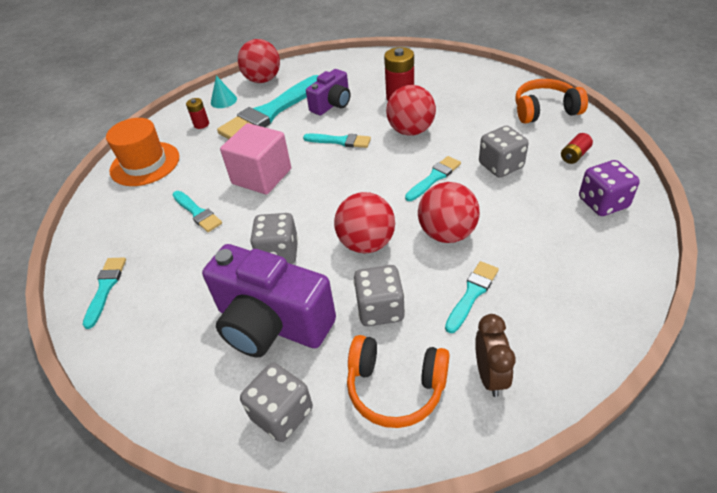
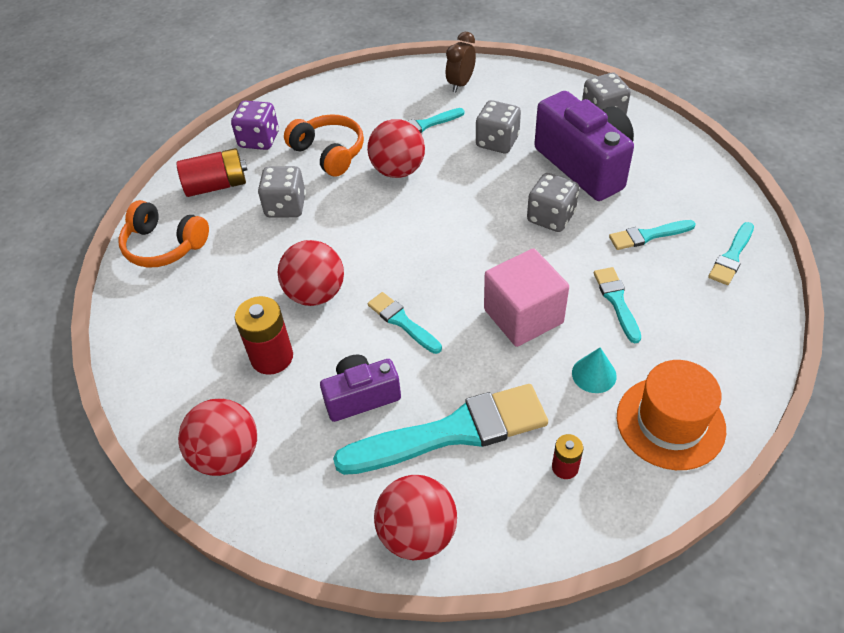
camera: 150 degrees left, 5 degrees up
turquoise cone [211,76,237,108] -> turquoise cone moved to [572,348,617,393]
red ball [334,192,395,253] -> red ball moved to [178,399,257,476]
orange headphones [347,335,450,428] -> orange headphones moved to [284,114,364,177]
turquoise brush [405,156,461,201] -> turquoise brush moved to [609,220,696,250]
red battery [561,133,593,164] -> red battery [176,148,248,197], size x1.81

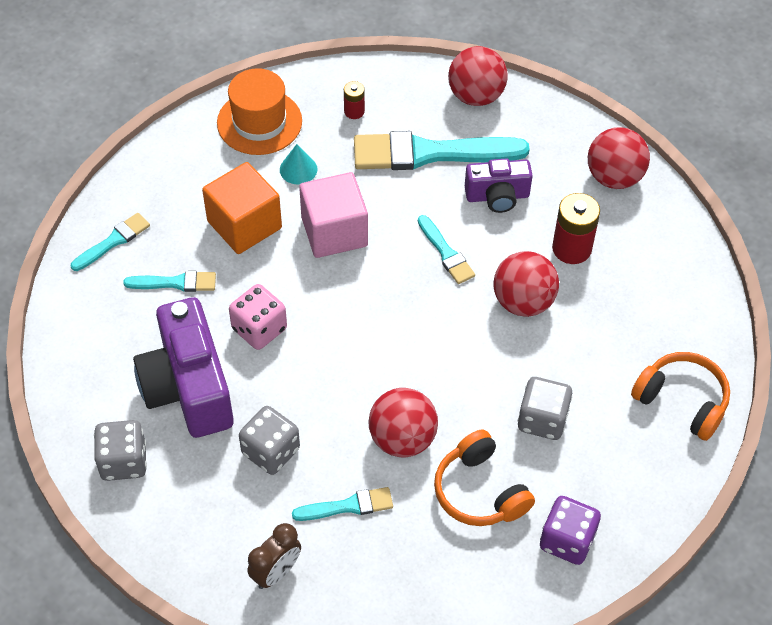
camera: 170 degrees left, 5 degrees up
red battery [176,148,248,197] -> none
grey dice [527,173,579,232] -> pink dice [229,284,287,350]
turquoise brush [594,267,641,343] -> orange cube [202,162,282,254]

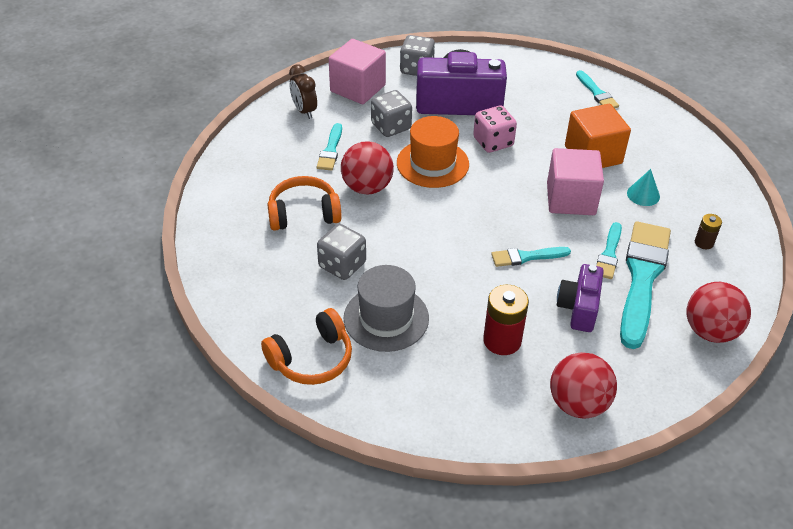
camera: 110 degrees right, 10 degrees down
turquoise brush [123,271,216,292] -> turquoise brush moved to [596,222,622,279]
orange hat [217,68,302,155] -> orange hat moved to [397,116,469,188]
red battery [344,81,365,119] -> brown battery [695,214,722,249]
red ball [494,251,559,317] -> none
purple dice [540,496,601,565] -> none
none -> pink cube [329,39,386,104]
none -> grey hat [343,265,429,352]

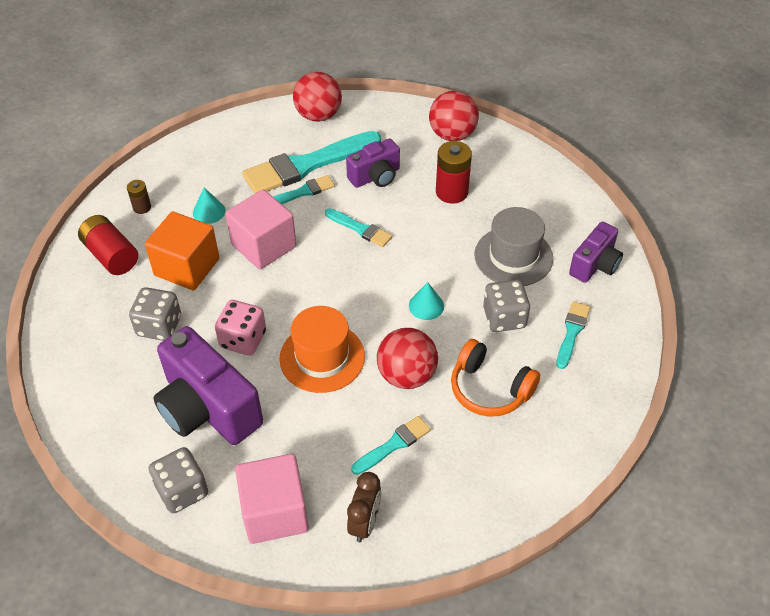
camera: 135 degrees left, 5 degrees up
orange headphones [261,308,352,385] -> purple camera [569,221,623,283]
grey dice [371,90,412,137] -> grey dice moved to [129,287,181,341]
turquoise brush [576,70,619,108] -> turquoise brush moved to [556,302,590,369]
brown battery [695,214,722,249] -> brown battery moved to [127,180,151,214]
none -> red battery [78,215,138,275]
none -> turquoise cone [409,282,444,320]

